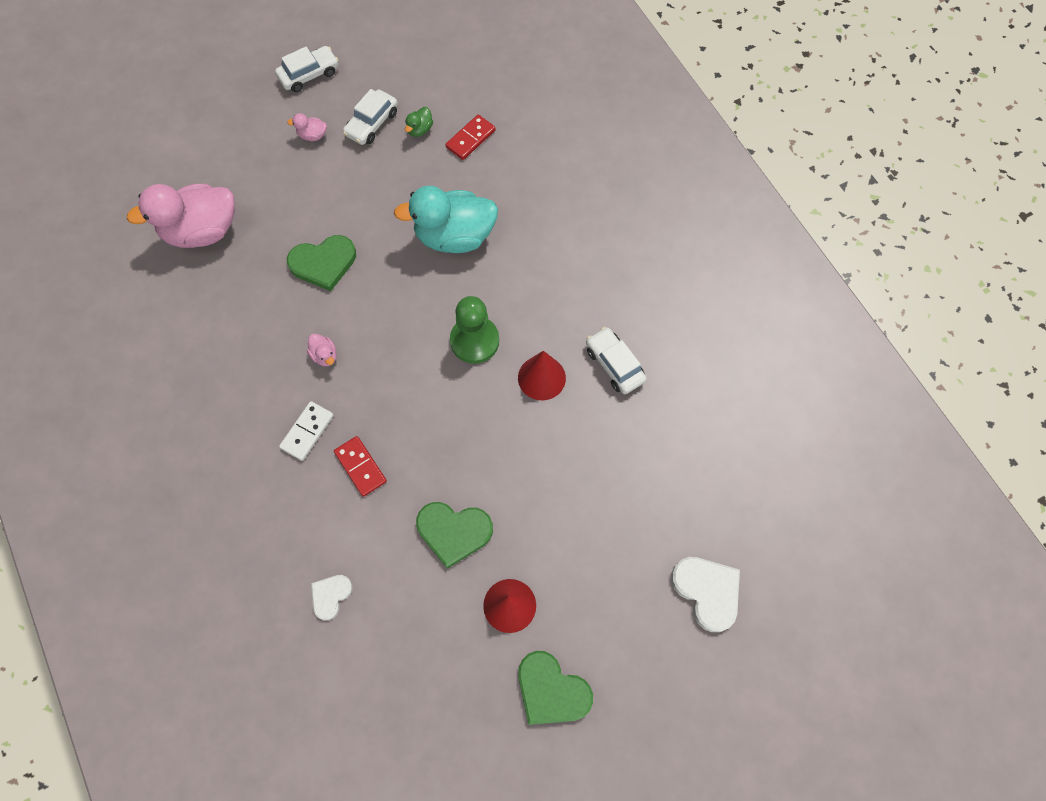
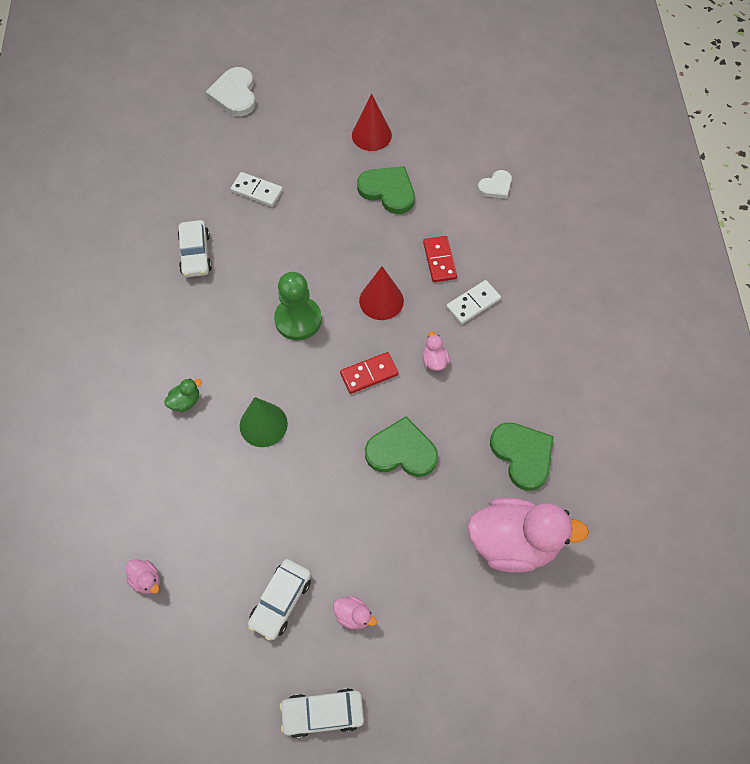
camera: 155 degrees left, 5 degrees down
white car [343,89,398,145] -> white car turned 150 degrees clockwise [248,559,311,641]
turquoise duck [394,186,498,253] -> green cone [240,397,288,447]
green duck [405,107,433,137] -> green duck moved to [164,378,202,412]
red domino [445,115,496,160] -> red domino moved to [340,352,398,394]
red cone [518,351,566,400] -> red cone moved to [359,266,404,320]
green heart [518,651,593,725] -> green heart moved to [490,422,554,491]
none -> pink duck [126,560,160,594]
none -> white domino [230,172,283,207]

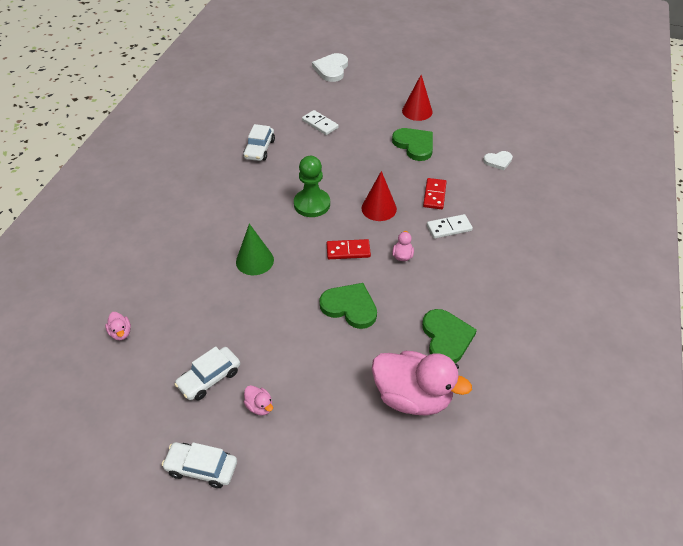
camera: 20 degrees right, 15 degrees down
green duck [164,378,202,412] -> none

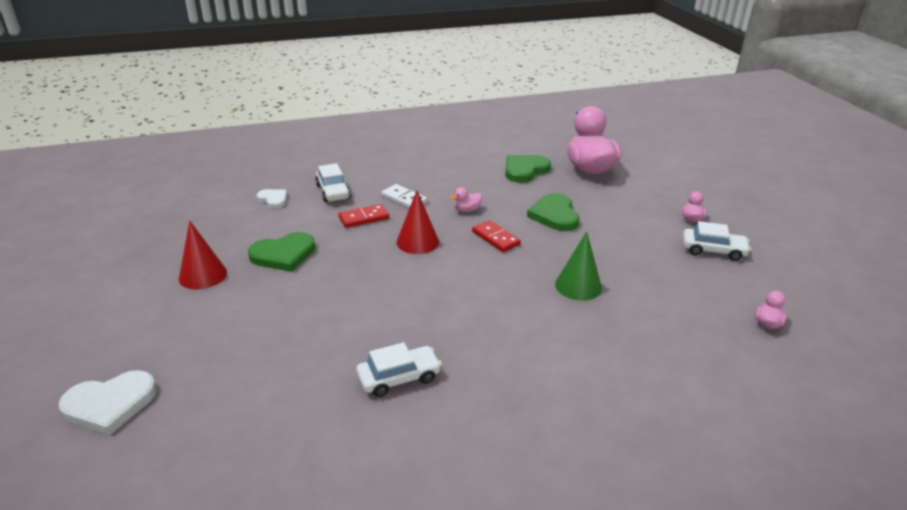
camera: 125 degrees left, 15 degrees down
white car [162,442,237,488] -> white car moved to [315,163,351,202]
green pawn [294,156,330,217] -> none
white domino [302,110,339,135] -> none
green heart [392,128,433,161] -> green heart turned 135 degrees counterclockwise [248,232,315,272]

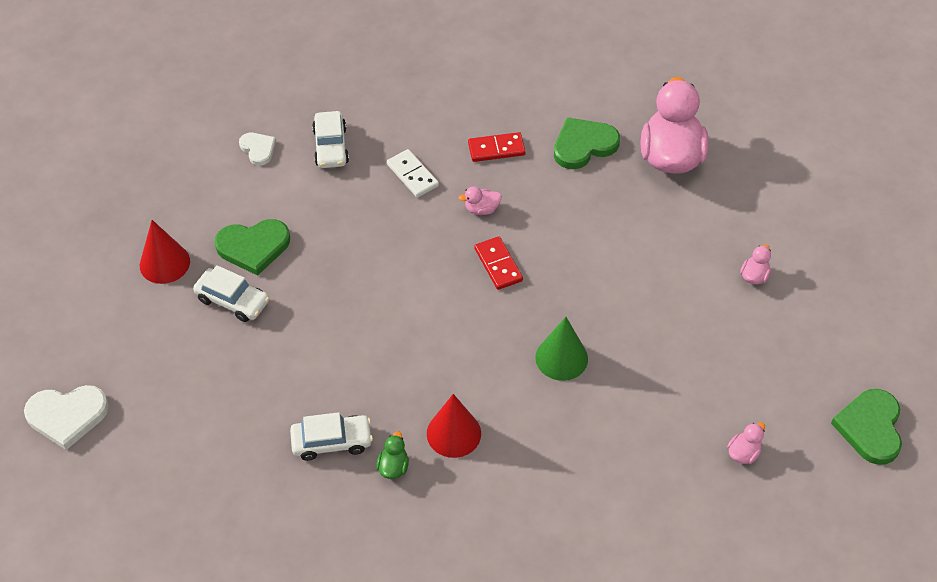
camera: 15 degrees right, 20 degrees up
red domino [338,204,389,228] -> red domino moved to [468,132,526,162]
red cone [397,190,439,254] -> red cone moved to [427,394,481,458]
green heart [527,193,580,231] -> green heart moved to [831,389,902,465]
white car [683,221,751,261] -> white car moved to [193,265,269,322]
none -> green duck [376,431,409,479]

